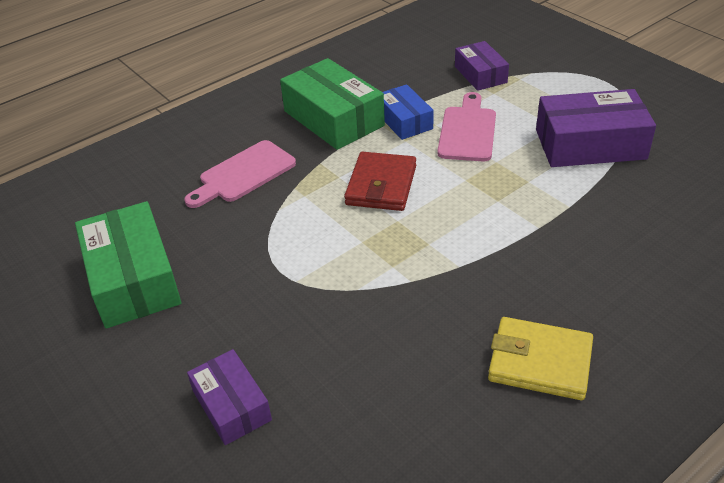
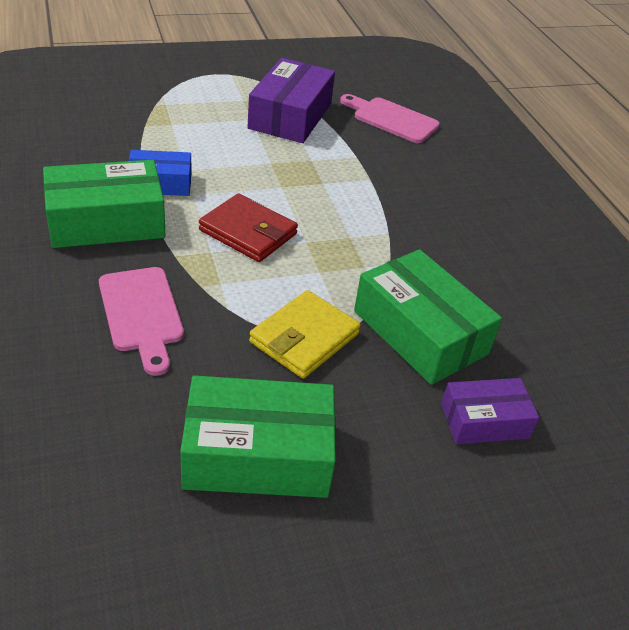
camera: 75 degrees left, 0 degrees up
pink cutting board [437,92,496,161] -> pink cutting board moved to [340,94,440,143]
purple box [455,41,509,91] -> none
yellow wallet [488,317,593,400] -> yellow wallet moved to [249,290,361,379]
none -> green box [354,249,502,385]

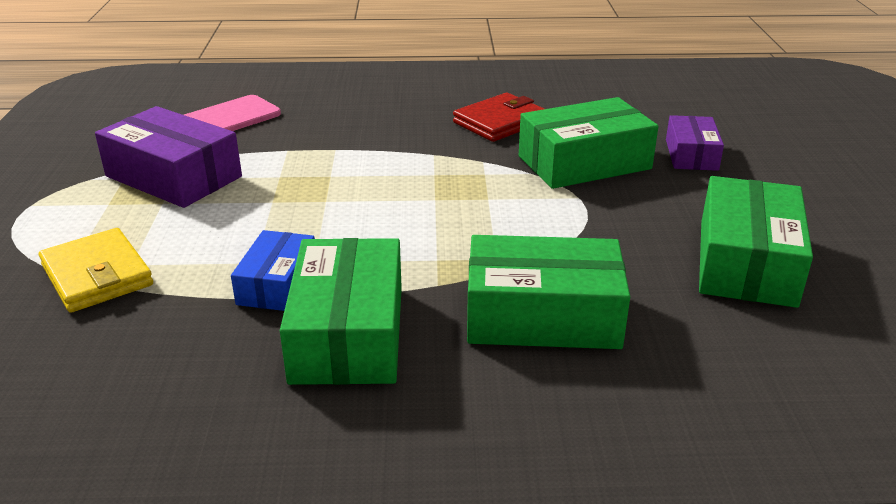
camera: 70 degrees left, 10 degrees down
pink cutting board [99,267,184,376] -> green box [467,235,630,349]
red wallet [199,193,298,262] -> red wallet moved to [453,93,544,142]
yellow wallet [249,290,361,379] -> yellow wallet moved to [39,228,153,313]

